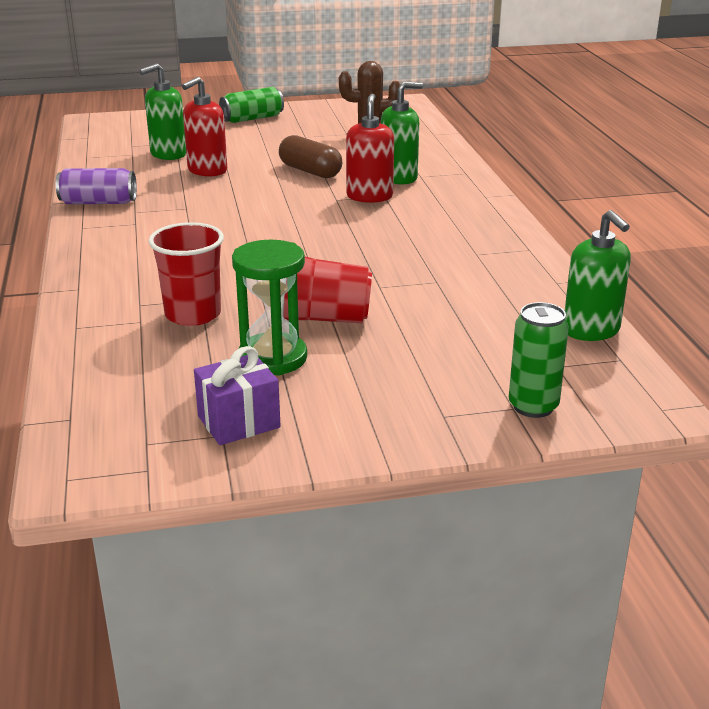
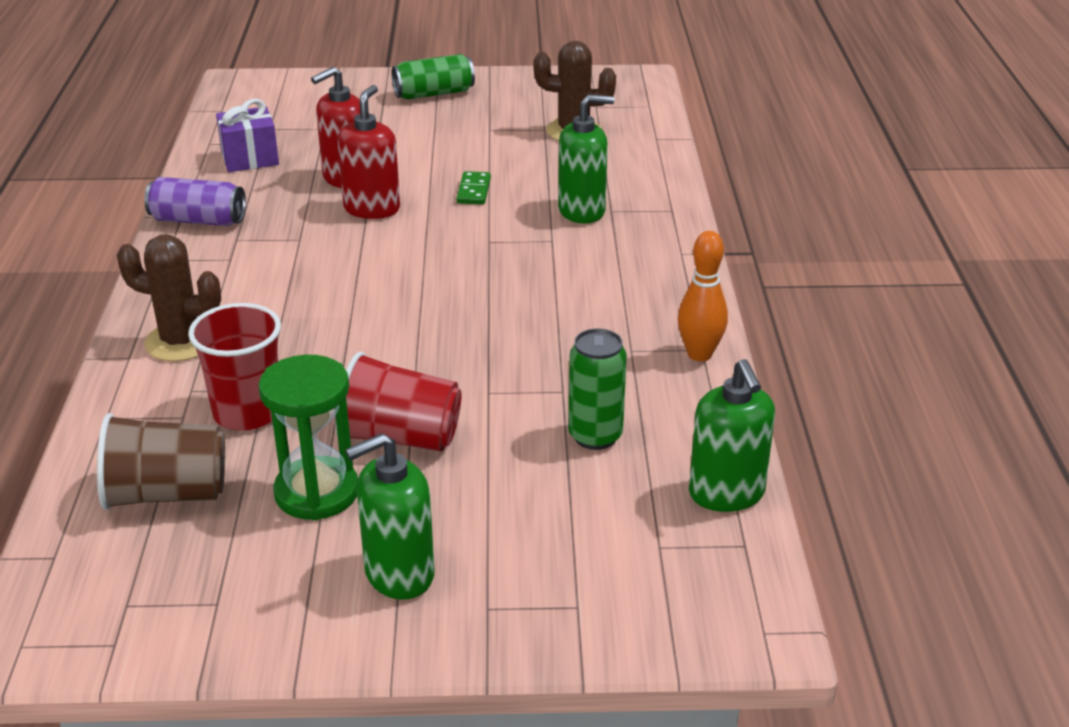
camera: 10 degrees right, 5 degrees up
green soap dispenser [139,63,186,160] -> green soap dispenser moved to [345,433,435,600]
purple gift [194,346,281,445] -> purple gift moved to [216,99,279,172]
brown capsule [279,135,342,178] -> green domino [456,171,491,204]
red soap dispenser [346,94,394,203] -> red soap dispenser moved to [337,85,400,219]
green can [509,302,569,418] -> green can moved to [568,328,627,450]
none -> brown cup [97,413,225,510]
none -> brown cactus [117,234,221,362]
none -> orange bowling pin [678,231,728,361]

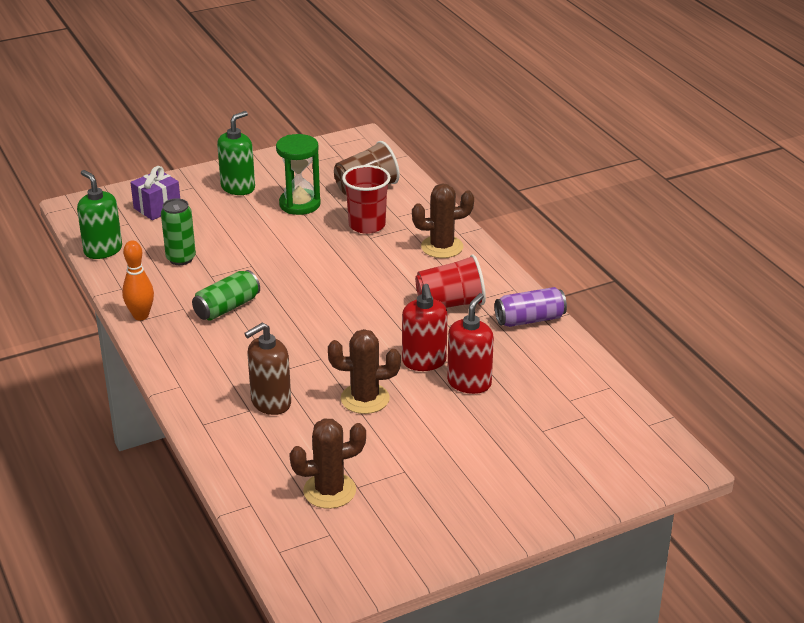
camera: 155 degrees right, 0 degrees up
purple gift [216,99,279,172] -> purple gift moved to [130,166,180,220]
red cup [335,352,462,452] -> red cup moved to [415,254,486,308]
green can [392,54,475,100] -> green can moved to [192,270,260,321]
green domino [456,171,491,204] -> brown cactus [328,329,401,414]
green soap dispenser [558,95,614,224] -> brown soap dispenser [244,323,291,415]

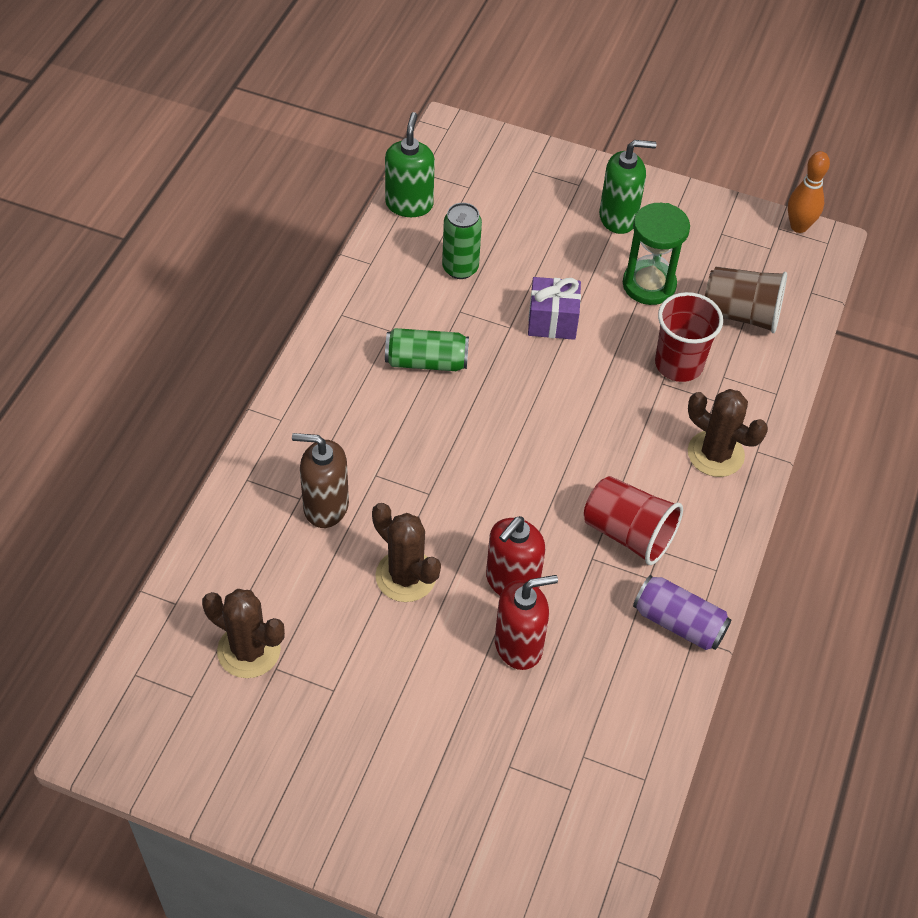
camera: 45 degrees right, 20 degrees up
orange bowling pin [122,240,154,320] -> orange bowling pin moved to [788,151,830,233]
purple gift [130,166,180,220] -> purple gift moved to [528,277,581,340]

